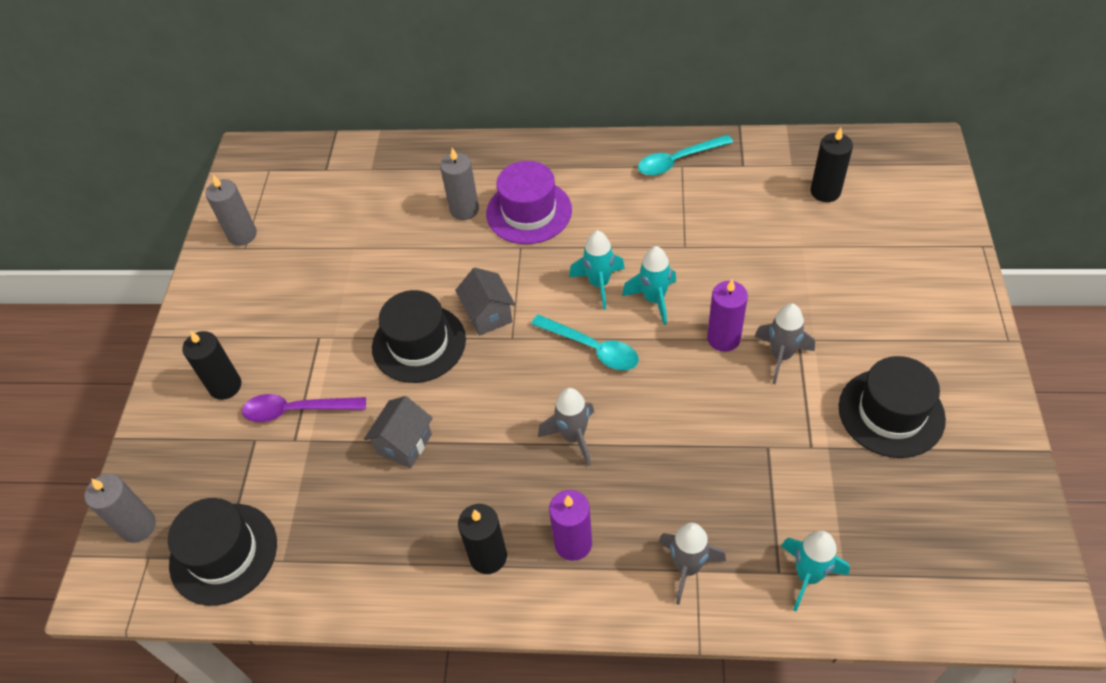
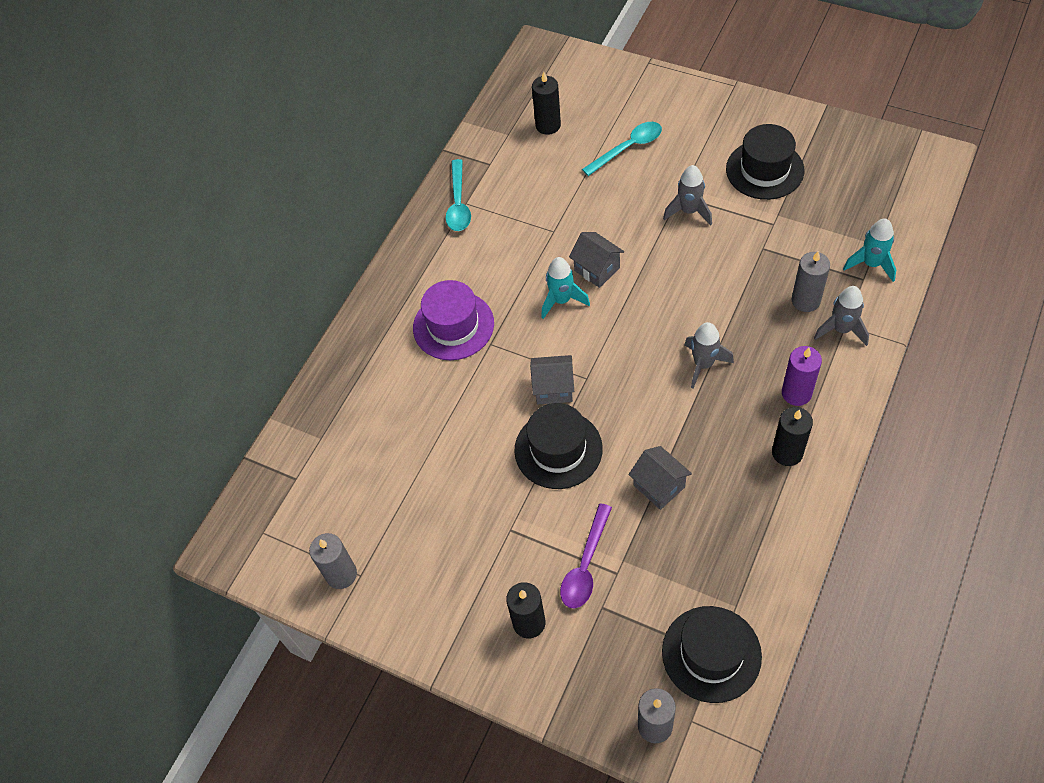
camera: 65 degrees left, 5 degrees up
grey candle [440,148,479,220] -> grey candle moved to [792,251,830,312]
turquoise spoon [531,314,639,370] -> turquoise spoon moved to [582,122,662,176]
turquoise rocket [622,246,676,325] -> grey house [569,232,624,288]
purple candle [707,279,748,352] -> none

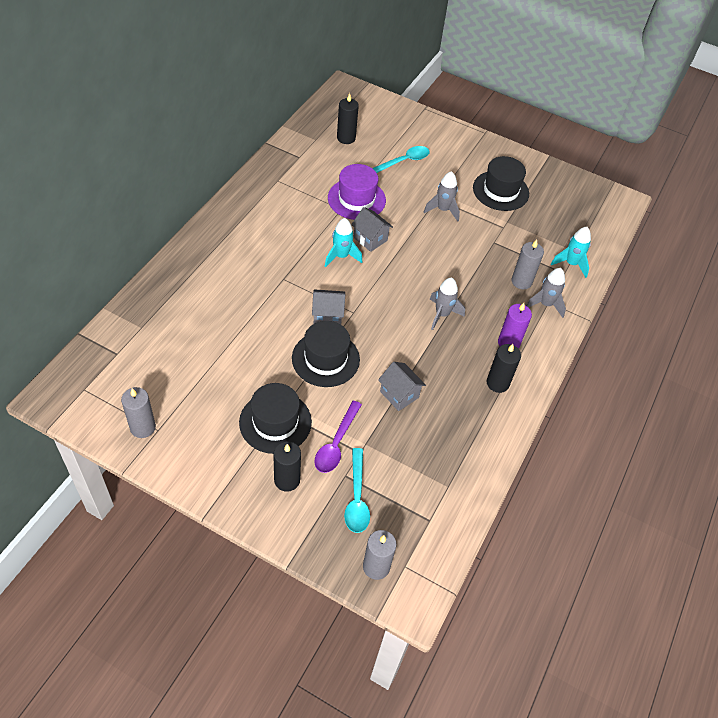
camera: 10 degrees left, 5 degrees down
purple hat [413,280,494,360] -> purple hat moved to [328,164,386,220]
turquoise spoon [445,159,471,231] -> turquoise spoon moved to [344,448,370,533]
black hat [662,606,762,703] -> black hat moved to [239,383,312,454]

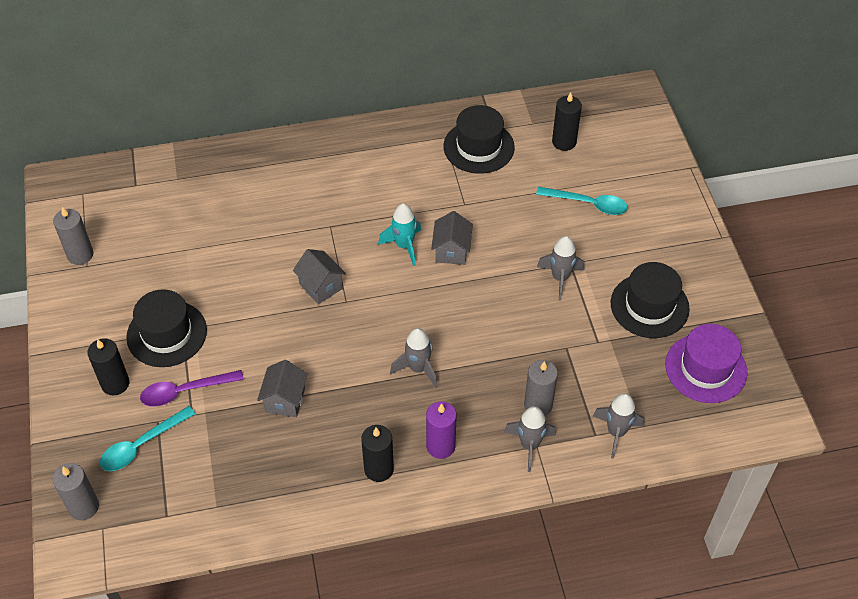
camera: 55 degrees right, 0 degrees up
black hat [292,321,360,387] -> black hat moved to [443,105,515,174]
purple hat [328,164,386,220] -> purple hat moved to [665,324,747,403]
turquoise rocket [551,227,591,278] -> grey rocket [593,393,645,459]

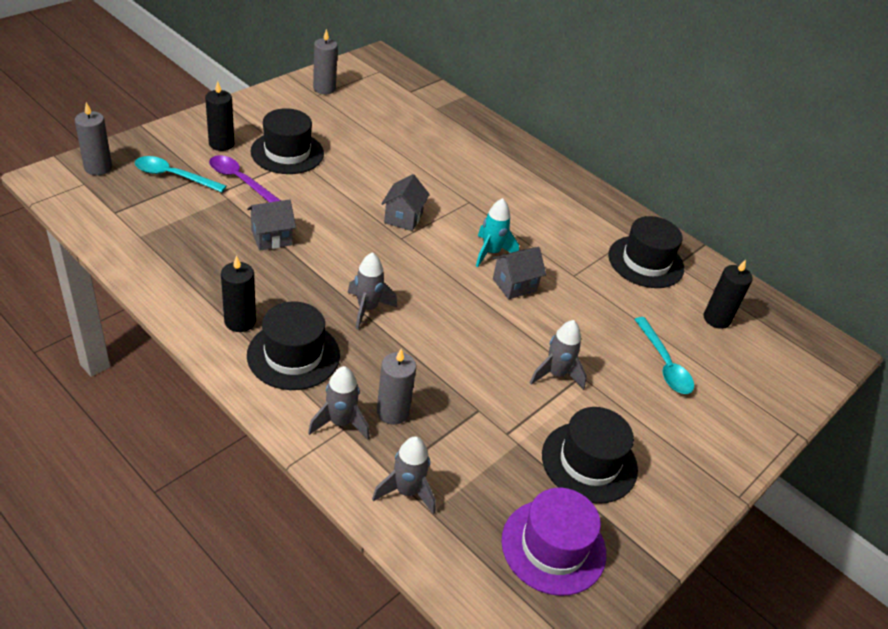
camera: 50 degrees right, 10 degrees down
purple candle [426,402,457,459] -> black hat [247,302,340,390]

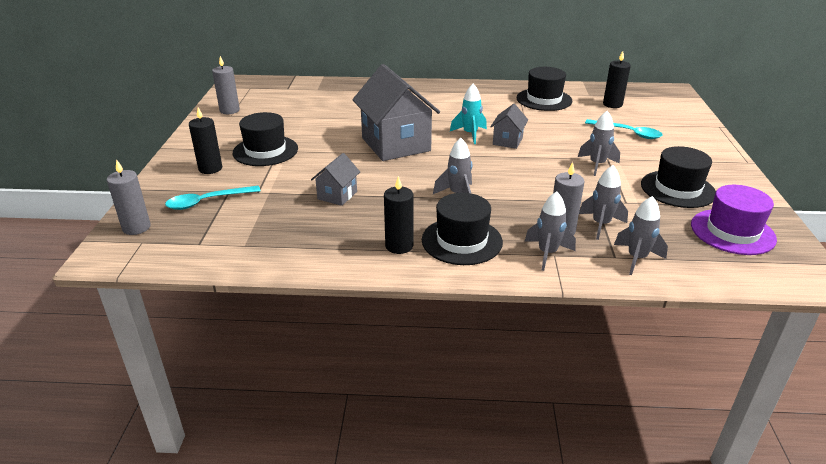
camera: 35 degrees left, 10 degrees down
purple spoon [209,155,281,202] -> none
grey house [381,174,430,231] -> grey house [352,64,440,161], size x2.10
none -> grey rocket [579,165,628,240]

